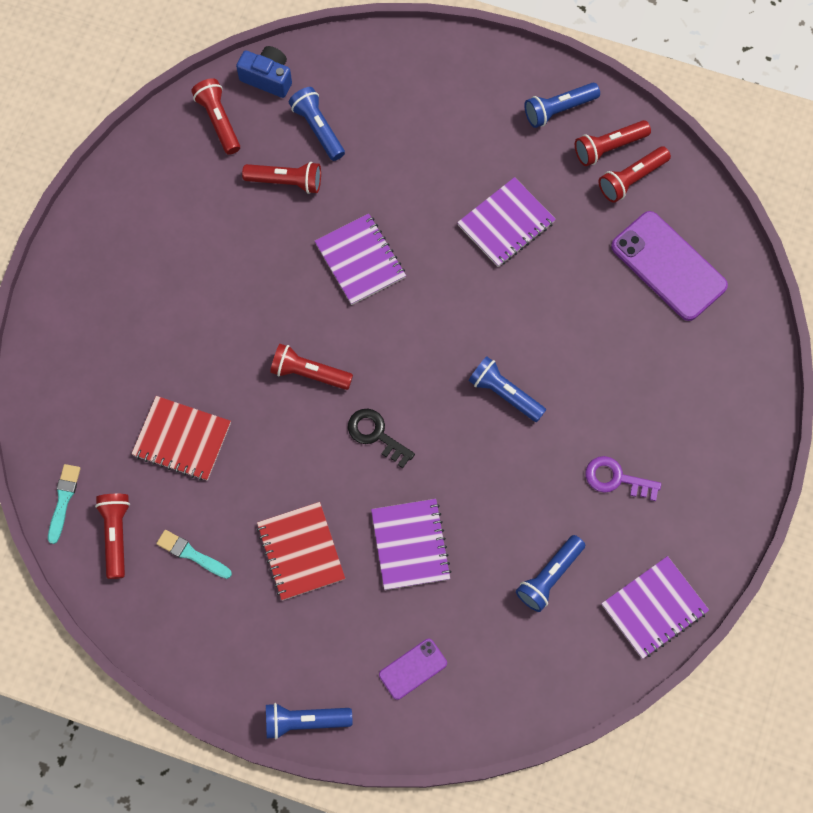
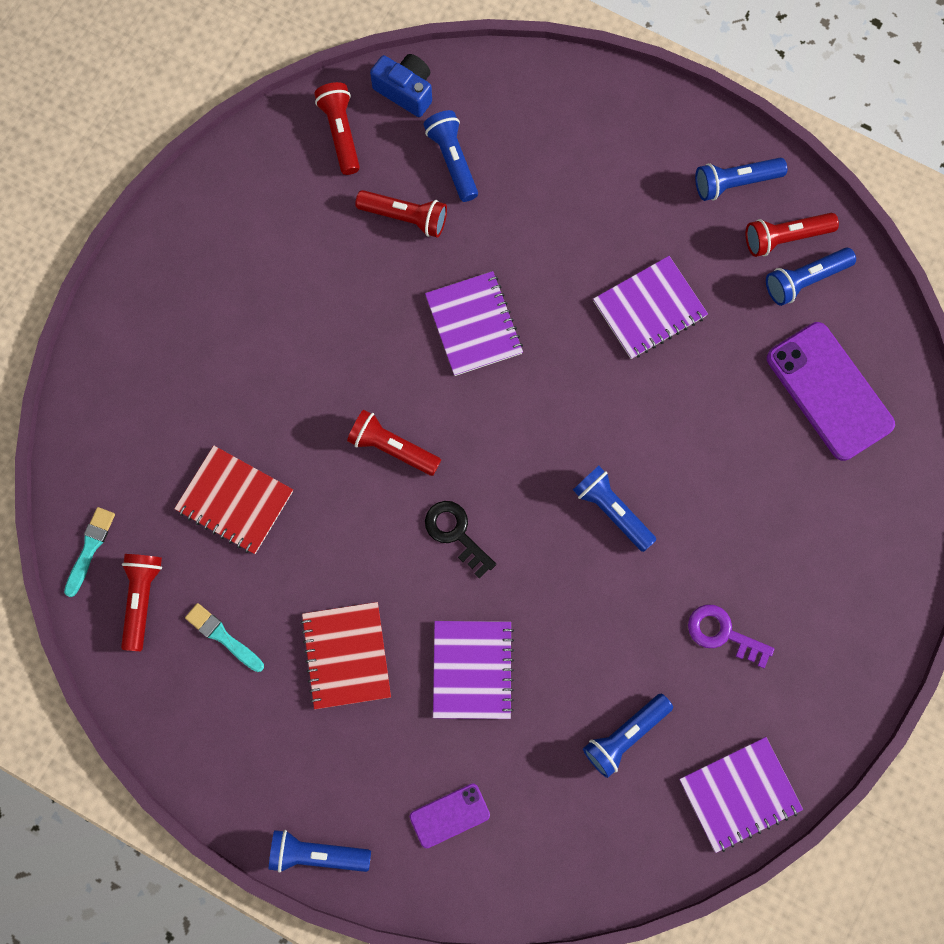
camera: 10 degrees right, 5 degrees up
red flashlight [599,146,671,203] -> blue flashlight [766,248,856,306]

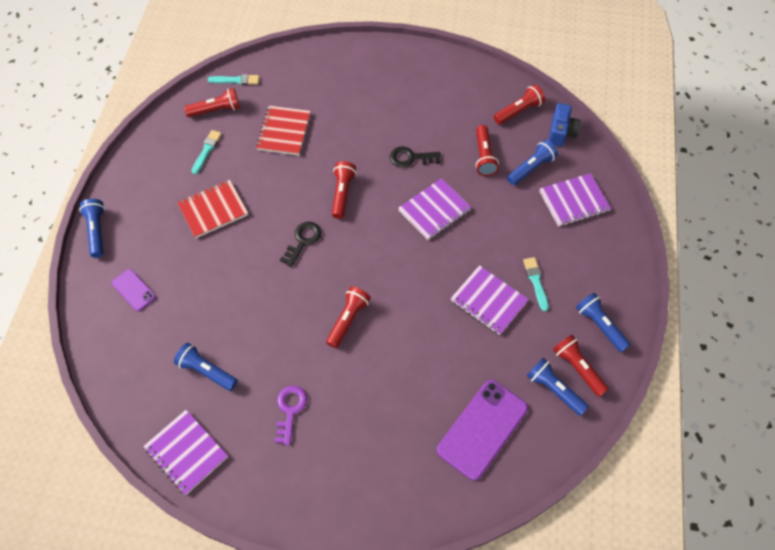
camera: 70 degrees right, 15 degrees down
purple notebook [433,621,514,719] -> purple notebook moved to [539,173,611,227]
blue flashlight [573,466,656,552] -> red flashlight [326,286,371,348]
none -> black key [390,146,441,168]
none -> turquoise brush [523,257,549,311]

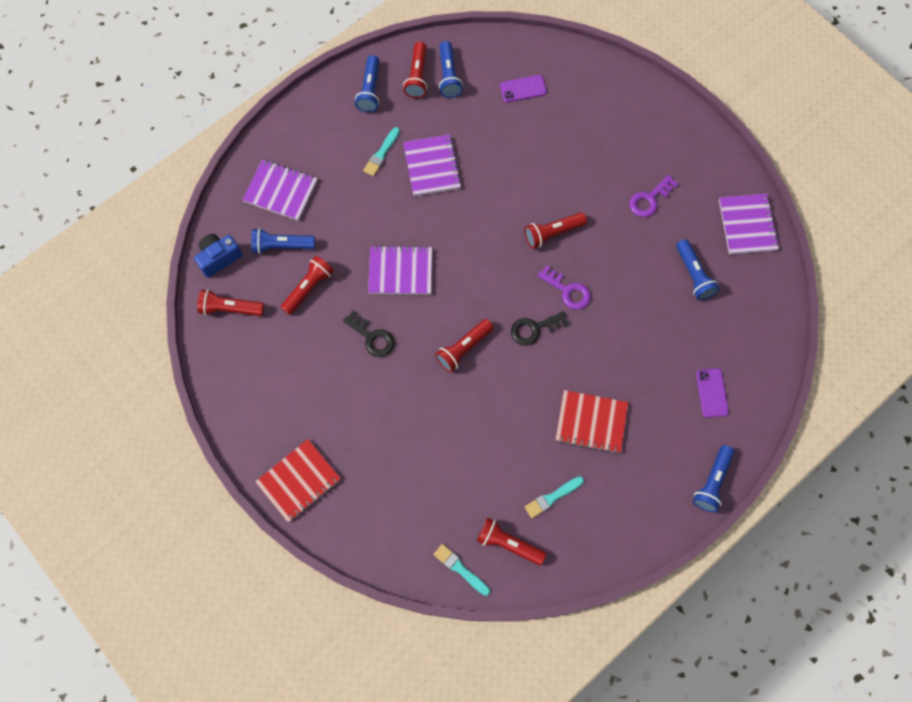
camera: 140 degrees left, 10 degrees up
red notebook [256,106,311,155] -> red notebook moved to [255,439,341,522]
purple phone [437,380,528,480] -> purple phone [500,75,547,103], size x0.52
none -> purple key [538,265,591,310]

